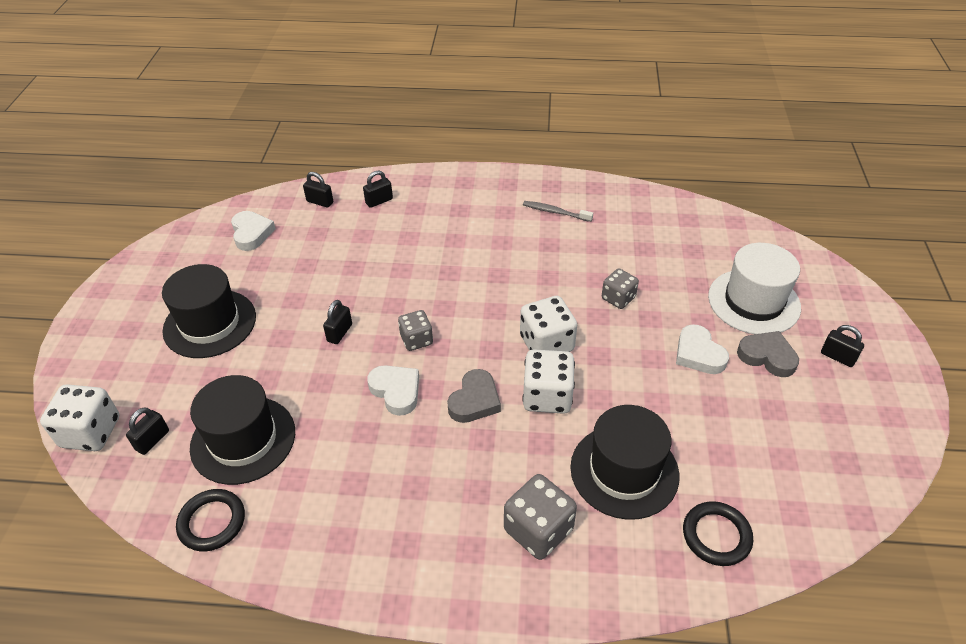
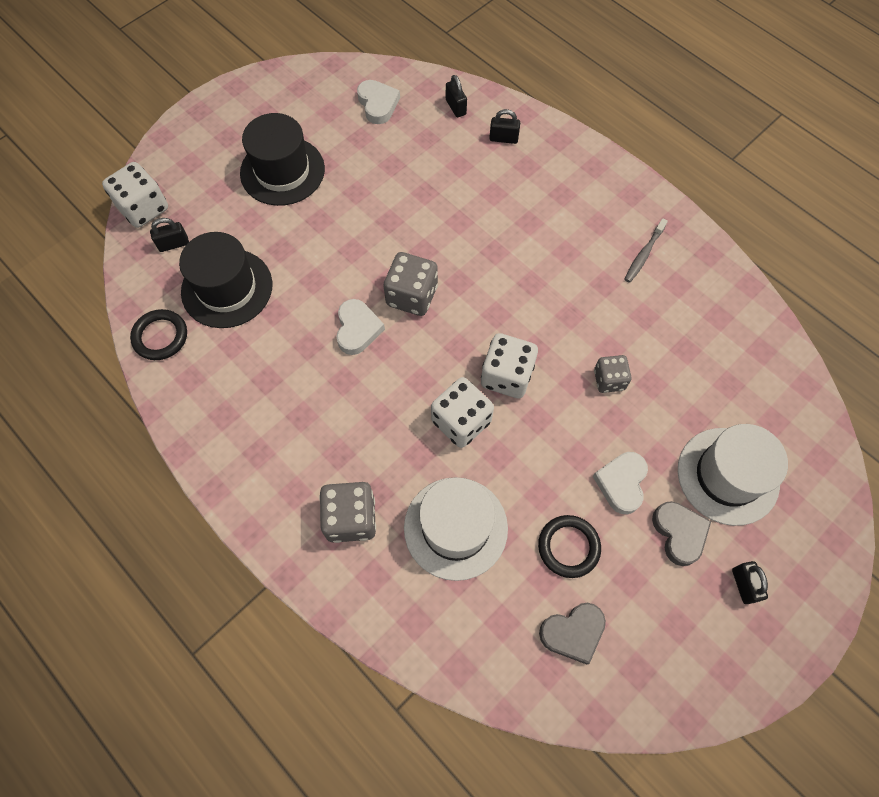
camera: 40 degrees right, 20 degrees up
white heart [231,211,276,251] -> white heart turned 45 degrees counterclockwise [357,80,400,124]
black padlock [323,300,352,344] -> none
grey dice [398,310,433,351] -> grey dice [383,252,438,316], size x1.58
grey heart [447,369,501,423] -> grey heart moved to [539,603,606,665]
grey toothbrush [523,201,593,222] -> grey toothbrush turned 120 degrees counterclockwise [624,218,668,283]
black hat [570,405,679,520] -> white hat [404,477,508,581]
black ring [683,501,753,566] -> black ring moved to [538,515,601,578]

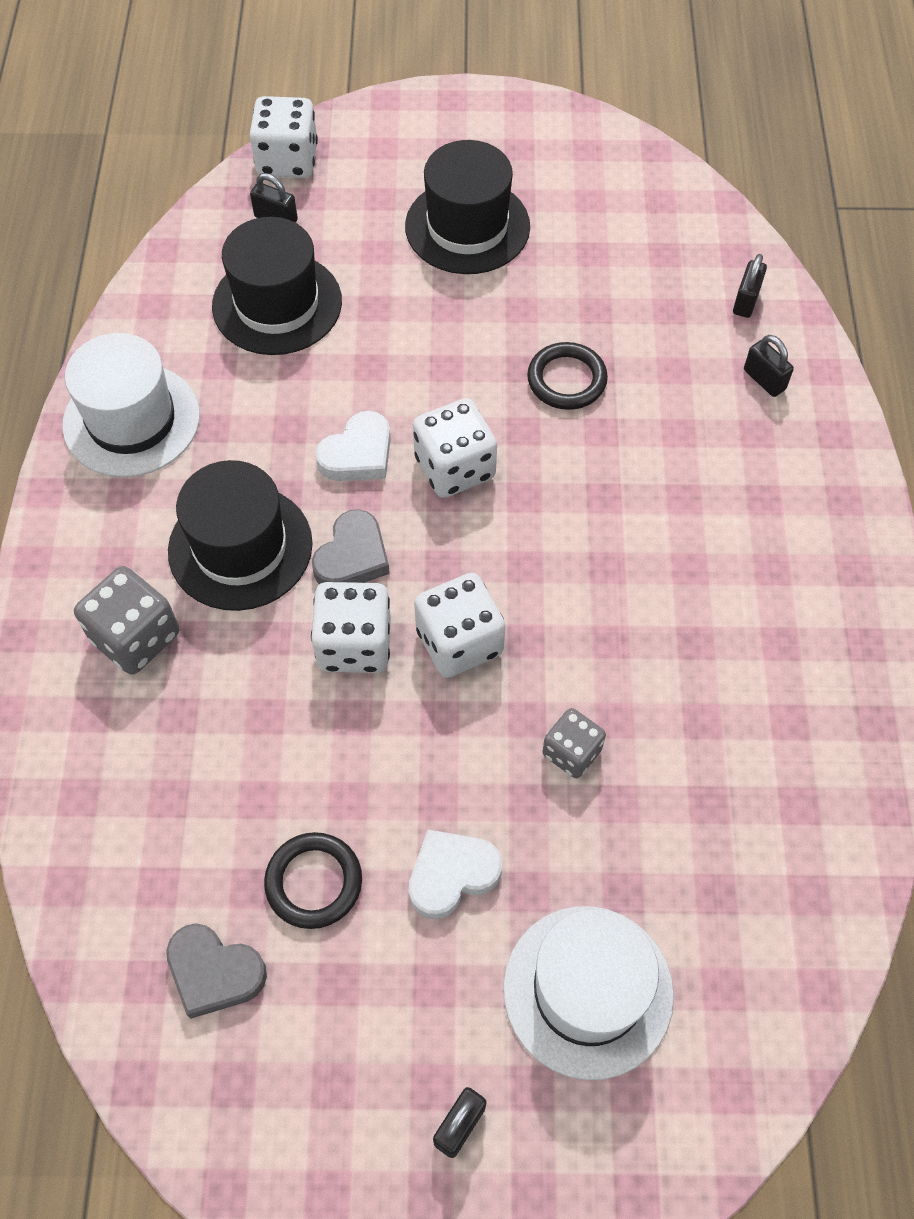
camera: 45 degrees right, 5 degrees down
black ring [130,309,187,360] -> black ring moved to [527,342,608,410]
white heart [357,80,400,124] -> none
grey dice [383,252,438,316] -> white dice [413,398,497,498]
white hat [404,477,508,581] -> white hat moved to [62,333,200,477]
grey toothbrush [624,218,668,283] -> none
grey heart [652,501,711,566] -> grey heart moved to [312,509,390,584]
none -> black hat [168,460,313,611]

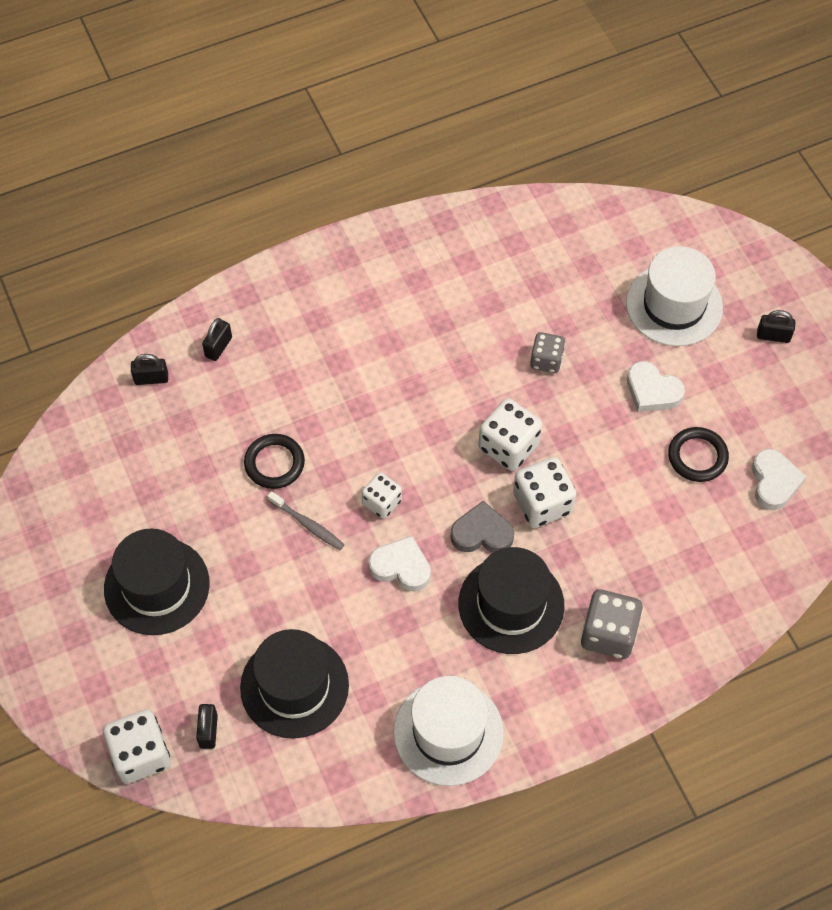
camera: 115 degrees left, 0 degrees up
grey heart [166,923,267,1019] -> white heart [752,449,806,510]
white dice [413,398,497,498] -> white dice [362,472,402,519], size x0.63
none -> grey toothbrush [267,491,345,550]

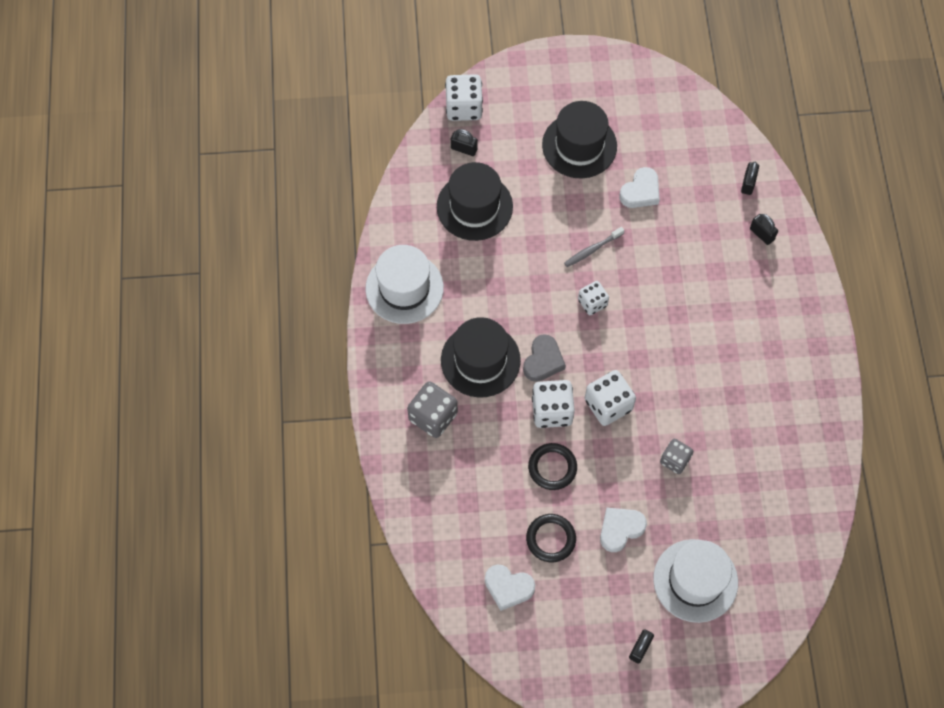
camera: 110 degrees right, 5 degrees up
black ring [244,434,305,489] -> black ring moved to [528,443,577,490]
white heart [368,536,431,592] -> white heart moved to [619,167,660,208]

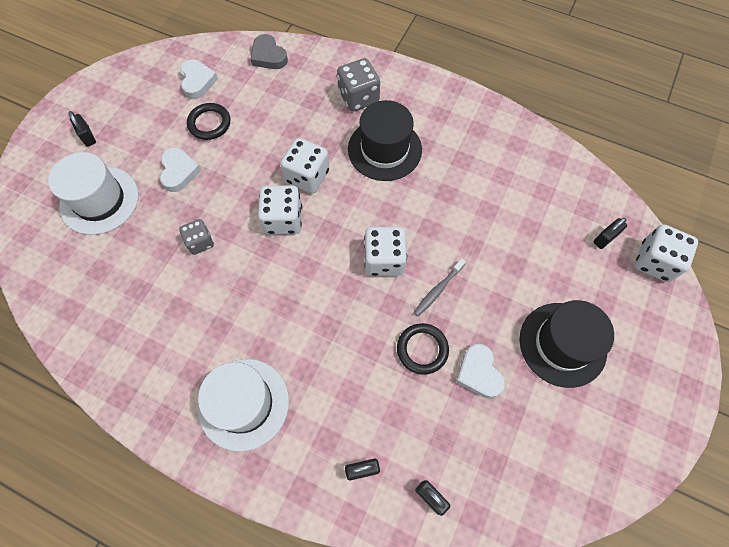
camera: 120 degrees right, 0 degrees up
white hat [365,245,444,324] -> white hat moved to [198,359,289,452]
black hat [437,162,513,241] -> none
white heart [485,564,535,611] -> white heart turned 120 degrees clockwise [180,60,218,99]
grey heart [523,334,566,382] -> grey heart moved to [250,34,288,69]
black ring [528,443,577,490] -> black ring moved to [397,323,449,374]
grey toothbrush [564,227,624,267] -> grey toothbrush turned 135 degrees counterclockwise [414,258,466,316]
white dice [578,281,609,315] -> white dice [364,227,407,276], size x1.58

